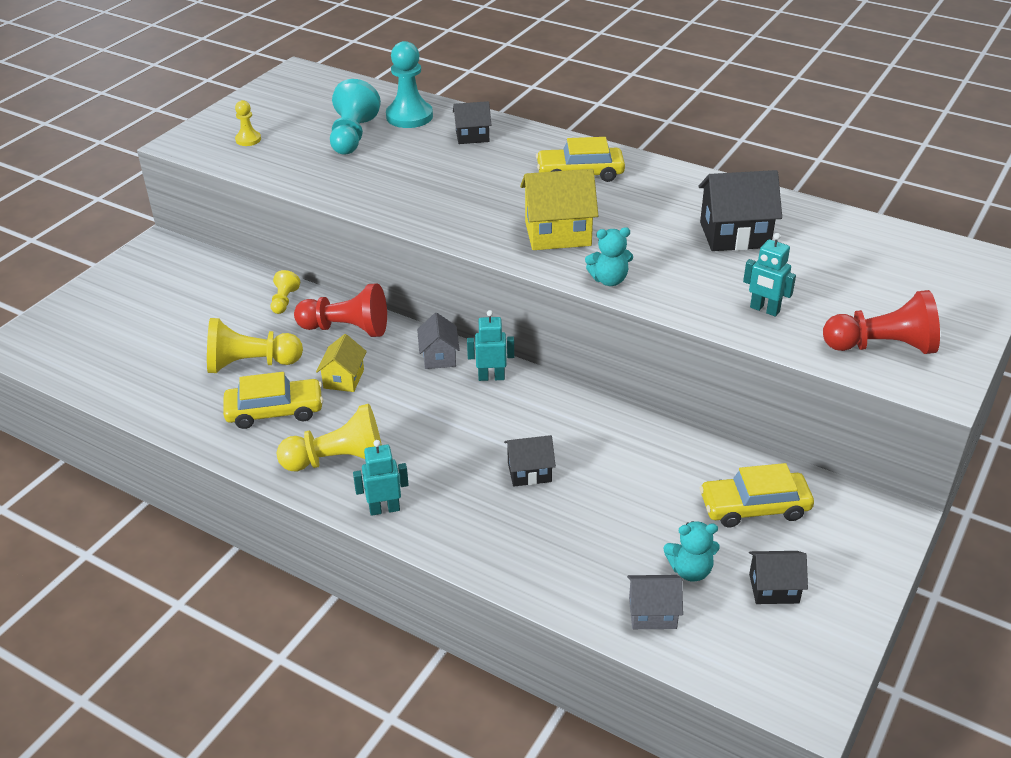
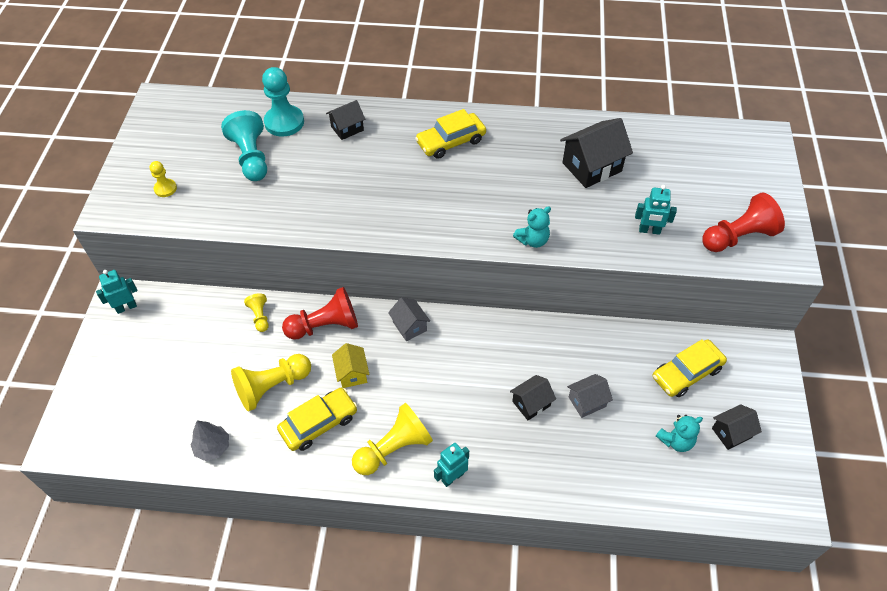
camera: 25 degrees left, 15 degrees up
turquoise robot [467,310,514,381] -> turquoise robot moved to [96,270,138,314]
yellow house [520,169,598,250] -> none
grey house [627,575,683,629] -> grey house moved to [567,374,613,418]
none -> grey tree [191,420,229,461]

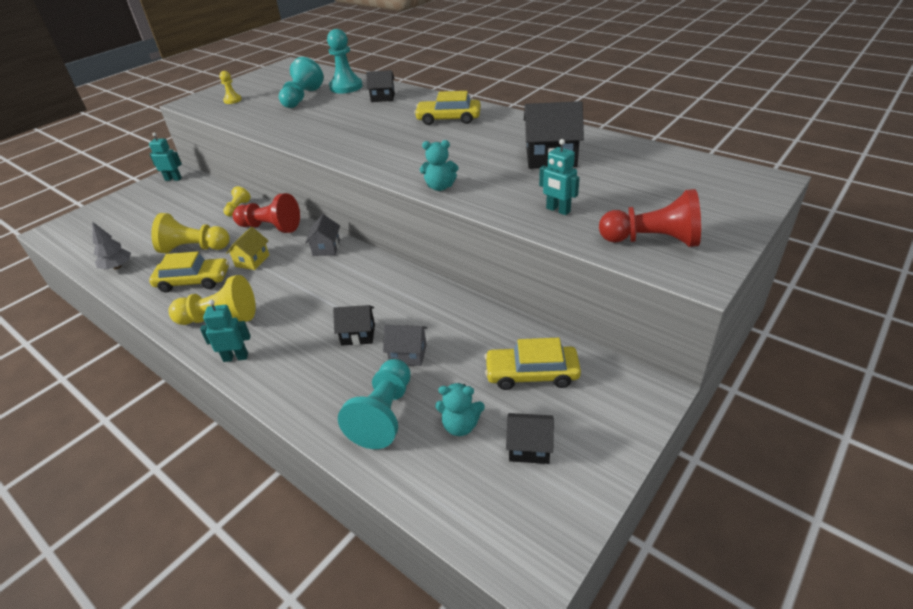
camera: 35 degrees right, 15 degrees down
none -> turquoise pawn [338,359,411,449]

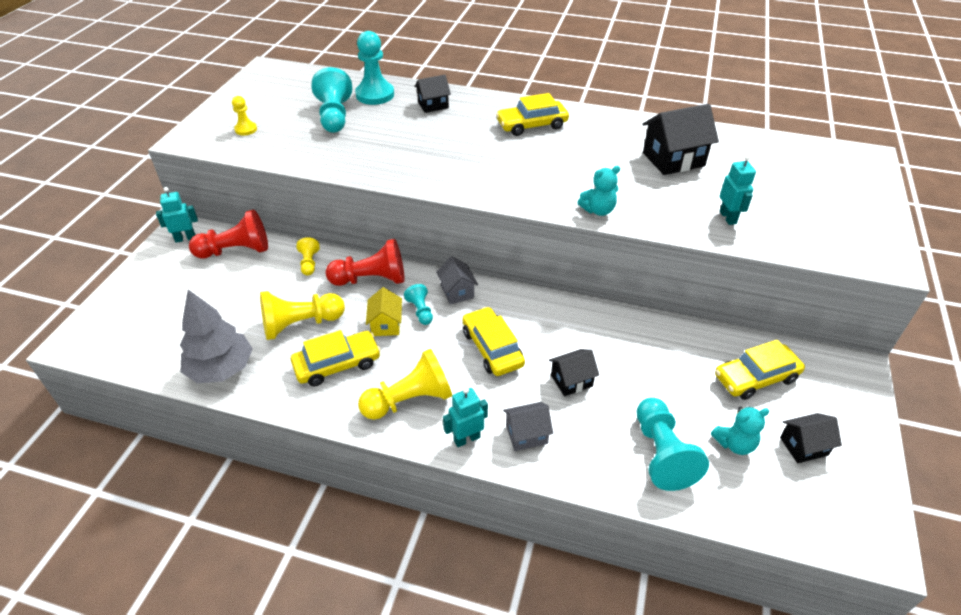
camera: 25 degrees left, 5 degrees up
grey tree [92,222,131,270] -> grey tree [180,289,253,383], size x1.68
grey house [383,325,427,366] -> grey house moved to [503,402,553,451]
turquoise robot [539,139,580,215] -> turquoise robot turned 120 degrees counterclockwise [720,155,756,225]
red pawn [599,189,701,247] -> red pawn moved to [189,210,268,258]
none -> turquoise pawn [404,284,433,325]
none -> yellow car [462,307,525,376]

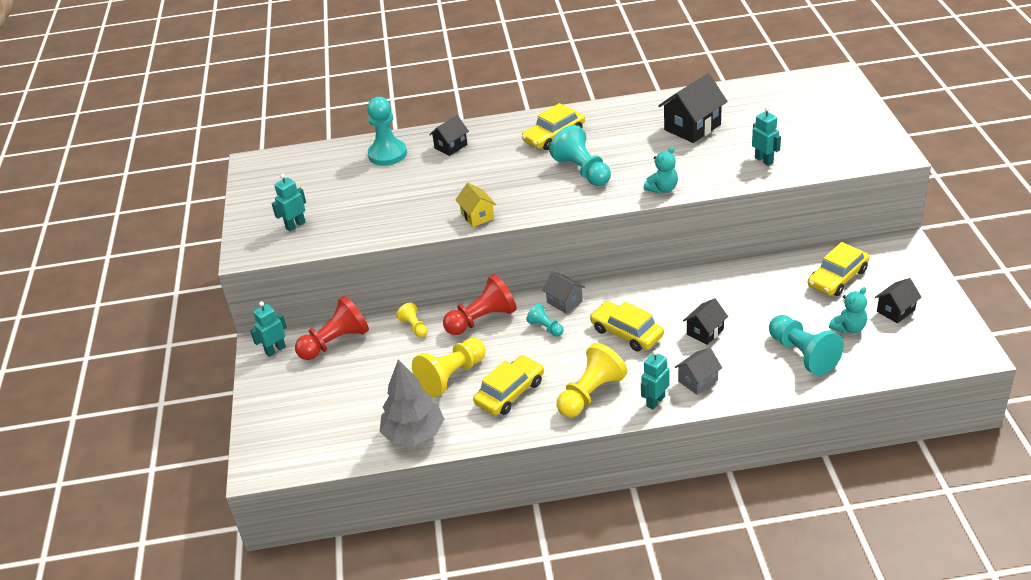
camera: 20 degrees left, 5 degrees down
yellow pawn [232,96,257,136] -> turquoise robot [272,174,306,231]
turquoise pawn [312,67,352,133] -> turquoise pawn moved to [549,125,611,186]
yellow house [366,287,402,336] -> yellow house moved to [456,183,496,227]

